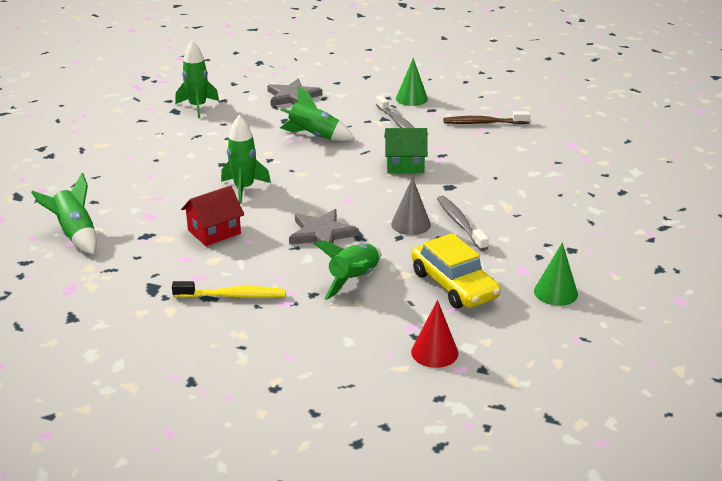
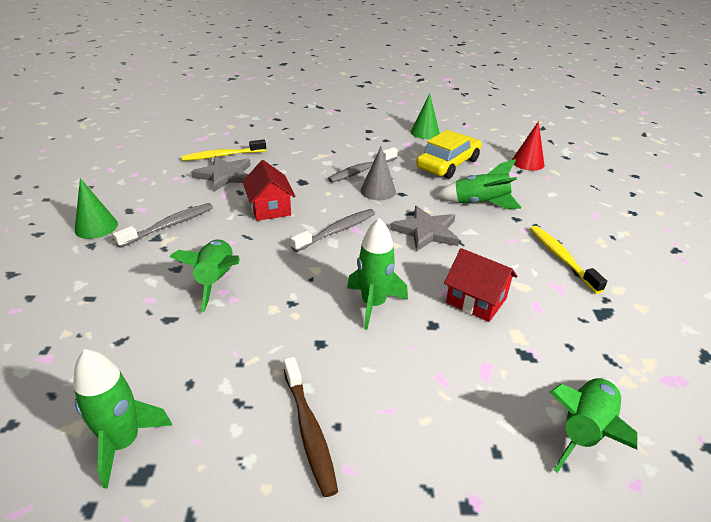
camera: 110 degrees left, 5 degrees up
grey star [267,79,322,106] -> grey star moved to [191,156,251,192]
green house [384,128,428,173] -> red house [242,160,295,221]
brown toothbrush [443,111,530,124] -> brown toothbrush moved to [284,357,338,497]
none -> yellow toothbrush [182,139,266,161]
none -> grey toothbrush [291,209,375,252]

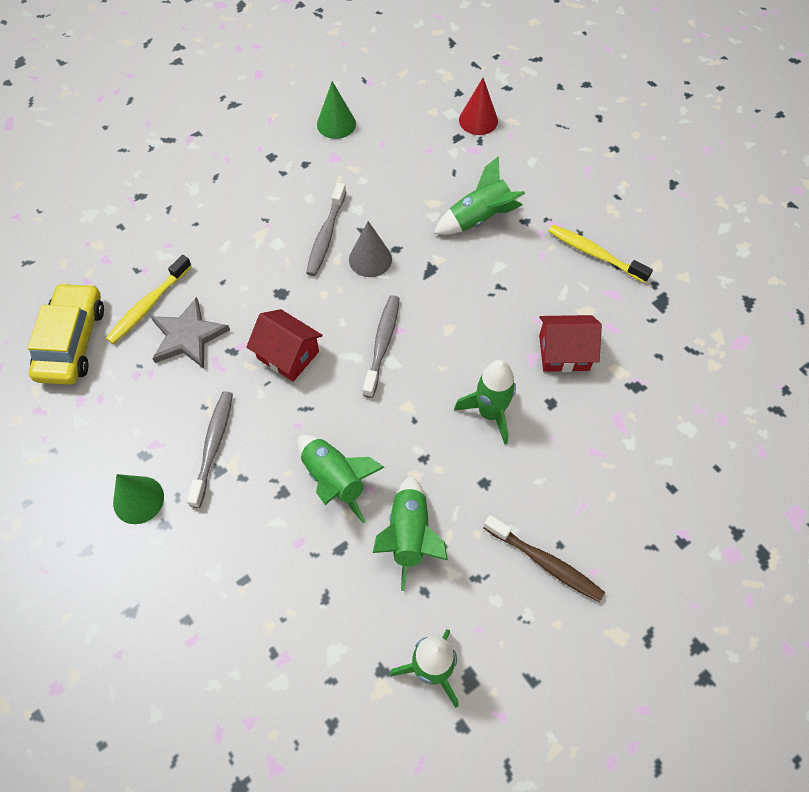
camera: 35 degrees left, 25 degrees up
grey star [390,206,459,252] -> none
yellow car [416,130,482,179] -> yellow car moved to [28,283,104,385]
green rocket [550,378,637,473] -> green rocket moved to [373,476,448,591]

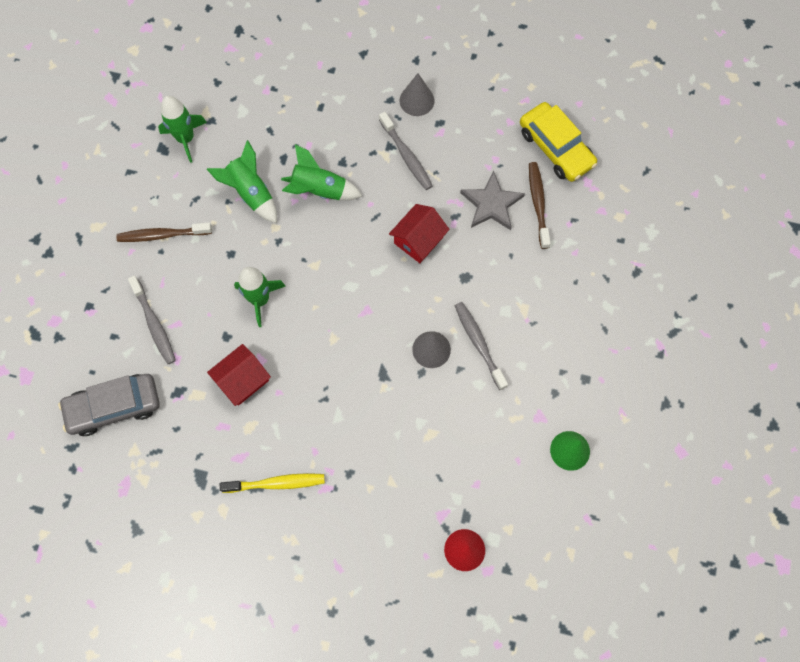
camera: 140 degrees right, 10 degrees up
yellow toothbrush [106,255,192,344] -> brown toothbrush [529,162,551,249]
green cone [113,474,164,524] -> grey cone [399,73,435,116]
red house [246,309,323,382] -> red house turned 45 degrees counterclockwise [389,204,450,263]
grey toothbrush [363,295,400,398] -> grey toothbrush moved to [128,276,176,364]
green rocket [434,156,525,235] -> none
none -> grey car [58,374,160,436]

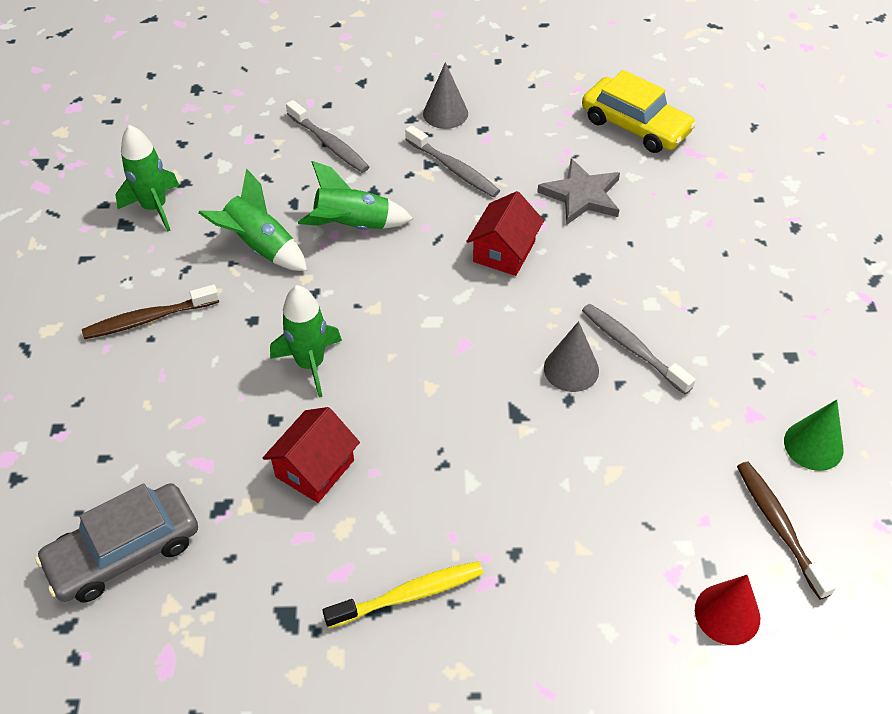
camera: 15 degrees left, 20 degrees down
grey toothbrush [128,276,176,364] -> grey toothbrush moved to [286,100,370,173]
brown toothbrush [529,162,551,249] -> brown toothbrush moved to [737,462,836,600]

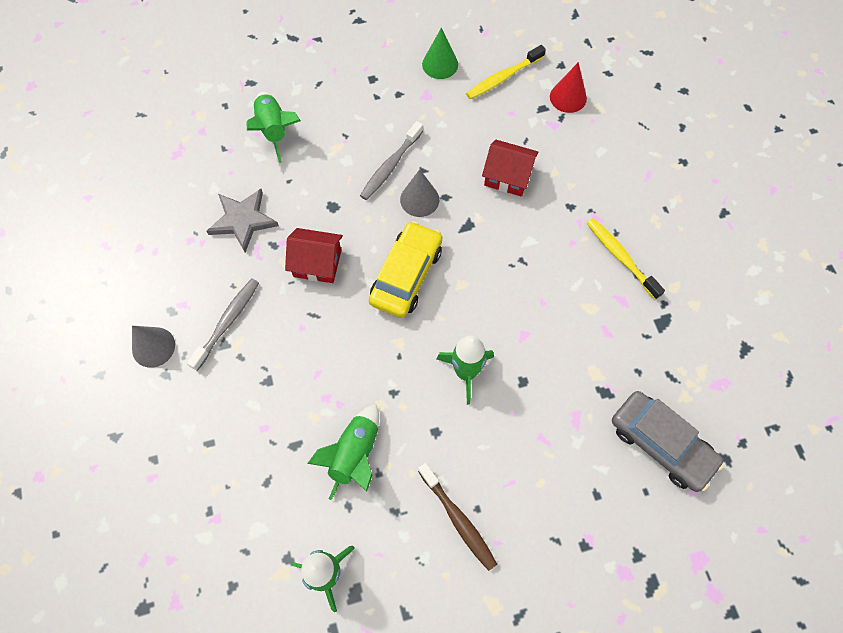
camera: 105 degrees left, 15 degrees up
red house [263,407,360,503] -> red house moved to [482,139,538,197]
grey toothbrush [286,100,370,173] -> none
green rocket [298,161,413,230] -> green rocket moved to [246,92,301,163]
yellow car [582,70,696,153] -> yellow car moved to [369,221,442,318]
brown toothbrush [737,462,836,600] -> yellow toothbrush [466,45,546,99]

